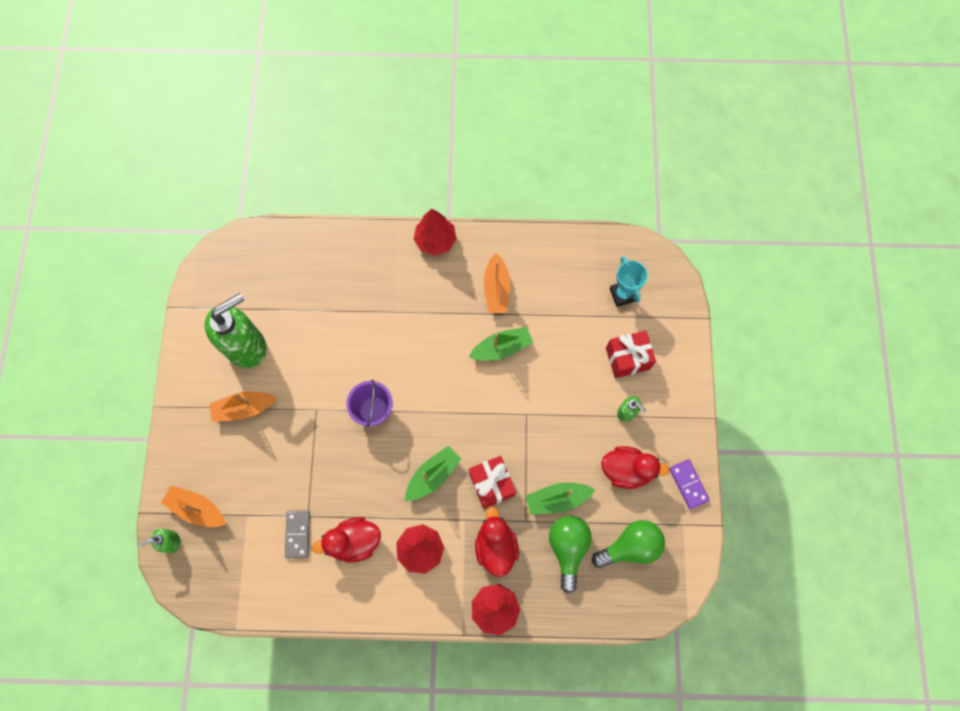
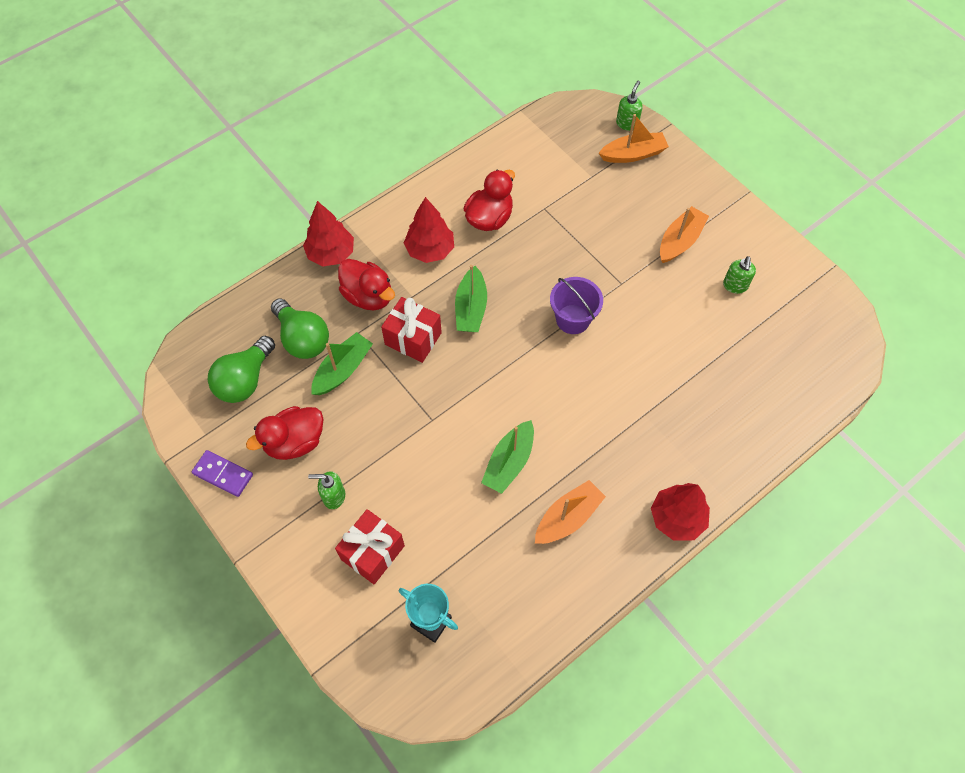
camera: 140 degrees right, 10 degrees down
green soap dispenser [205,293,267,368] -> green soap dispenser [723,256,756,294], size x0.43
grey domino [285,511,310,558] -> none
orange boat [484,253,510,313] -> orange boat turned 90 degrees clockwise [535,480,606,544]

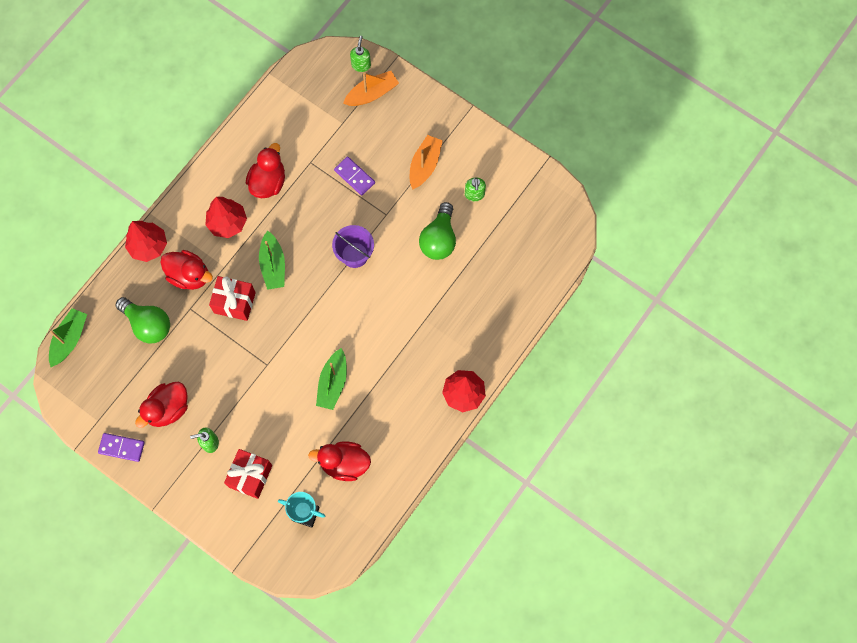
camera: 15 degrees left, 10 degrees up
green light bulb [208,336,275,403] -> green light bulb moved to [419,202,456,260]
green boat [311,332,373,395] -> green boat moved to [49,308,87,367]
orange boat [535,480,606,544] -> none
none -> red duck [308,441,371,481]
none -> purple domino [334,156,375,196]

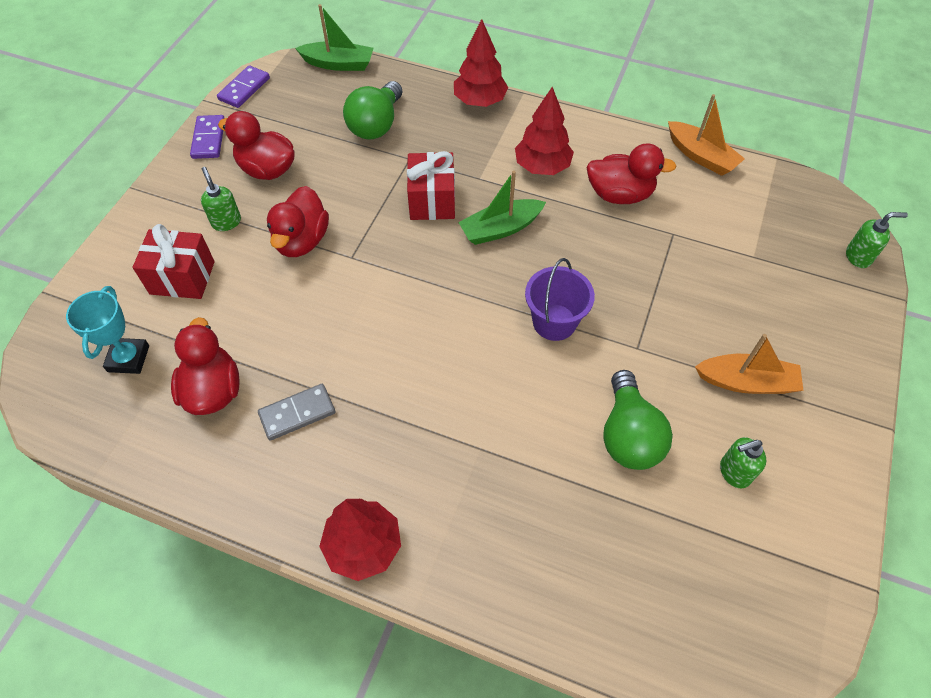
camera: 75 degrees right, 15 degrees down
red duck [160,250,213,290] -> red duck moved to [267,186,329,257]
green boat [316,348,347,410] -> none
purple domino [334,156,375,196] -> purple domino moved to [217,65,270,108]
orange boat [343,71,399,106] -> orange boat moved to [668,94,745,176]
green light bulb [419,202,456,260] -> green light bulb turned 90 degrees counterclockwise [603,370,673,470]
none -> grey domino [258,384,335,441]

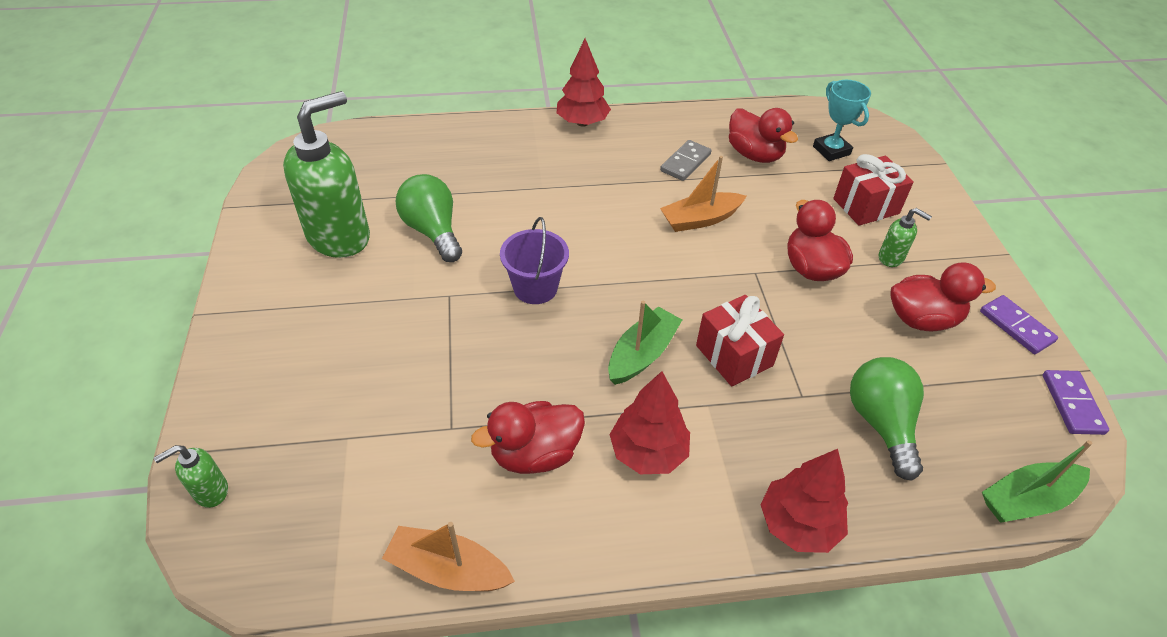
camera: 150 degrees right, 10 degrees down
orange boat [695,334,804,394] -> orange boat moved to [660,156,746,232]
green soap dispenser [720,437,766,488] -> green soap dispenser [283,91,370,258], size x2.32

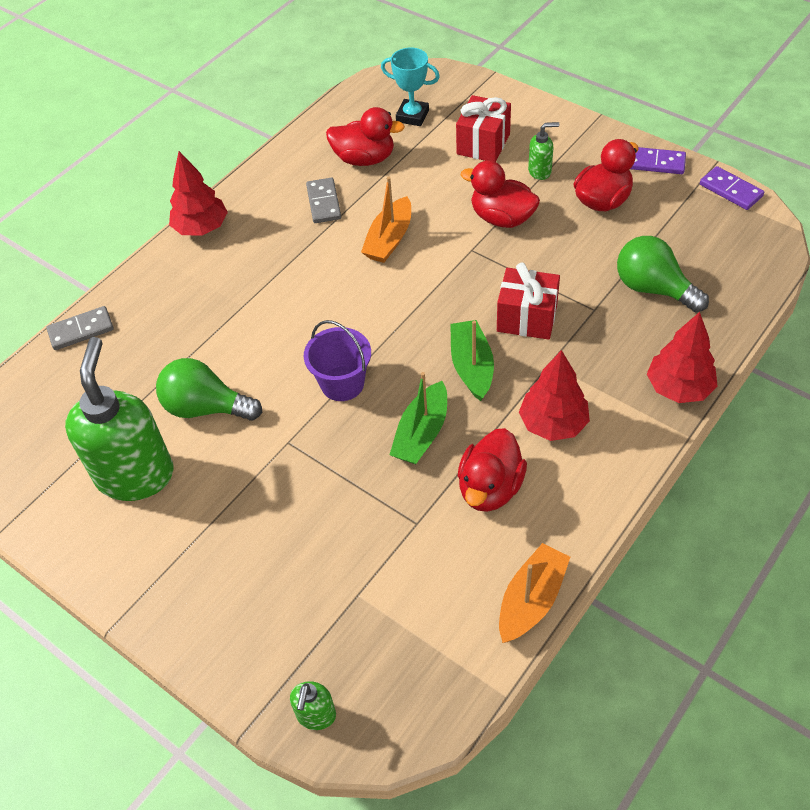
camera: 40 degrees left, 5 degrees up
orange boat [382,522,515,591] -> orange boat turned 150 degrees clockwise [499,543,570,643]
green boat [982,440,1092,523] -> green boat moved to [389,372,447,464]
none -> grey domino [46,306,114,350]

